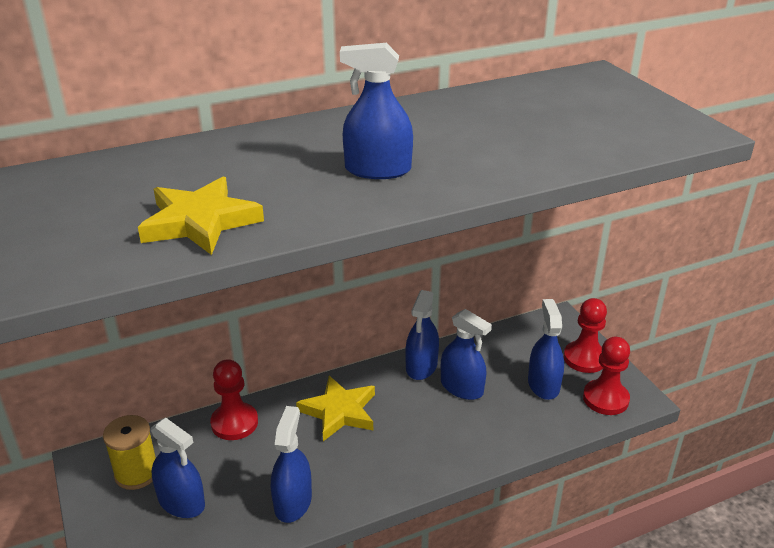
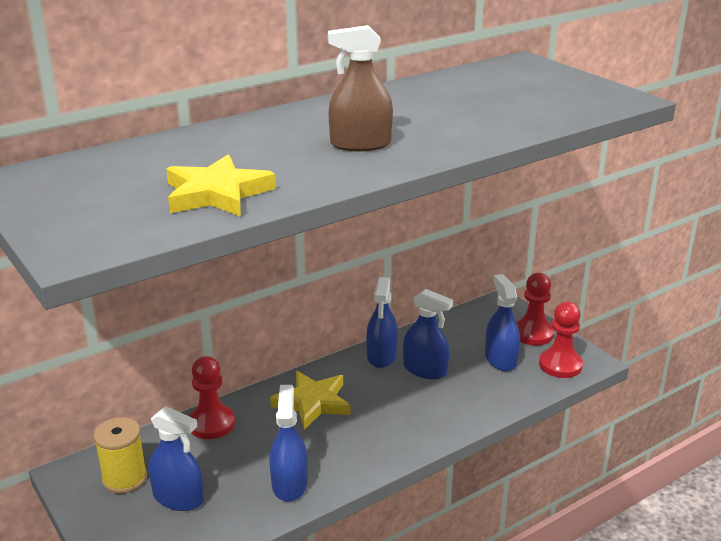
camera: 10 degrees left, 5 degrees down
blue spray bottle [340,43,413,179] -> brown spray bottle [328,25,393,151]

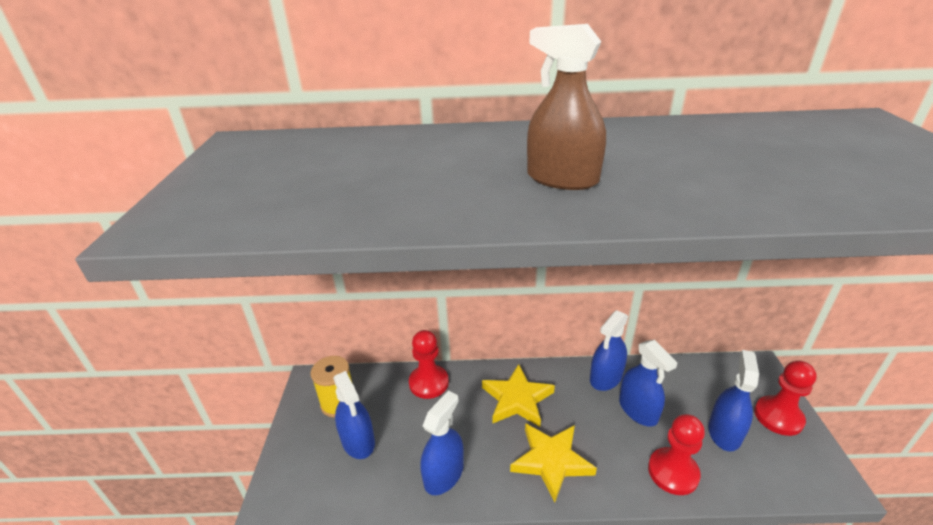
camera: 35 degrees right, 5 degrees up
yellow star [166,154,276,217] -> yellow star moved to [510,423,597,502]
red pawn [539,302,583,378] -> red pawn moved to [648,414,705,495]

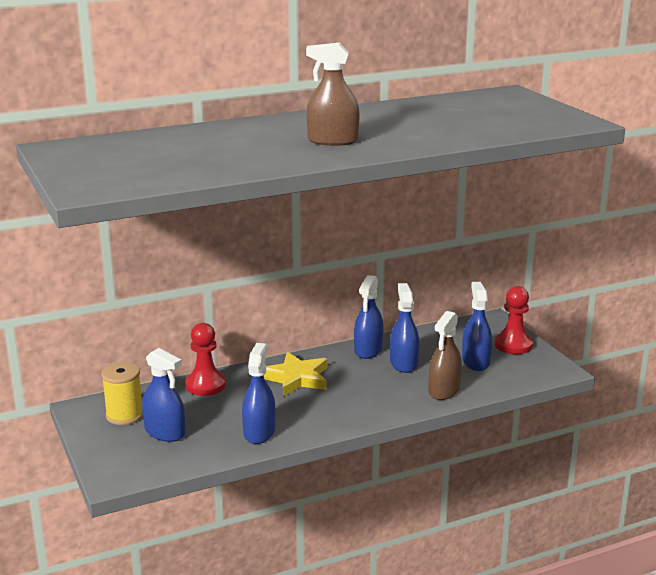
camera: 25 degrees left, 10 degrees down
yellow star [510,423,597,502] -> none
blue spray bottle [619,340,677,427] -> blue spray bottle turned 135 degrees counterclockwise [390,283,419,373]
red pawn [648,414,705,495] -> brown spray bottle [429,311,462,400]

